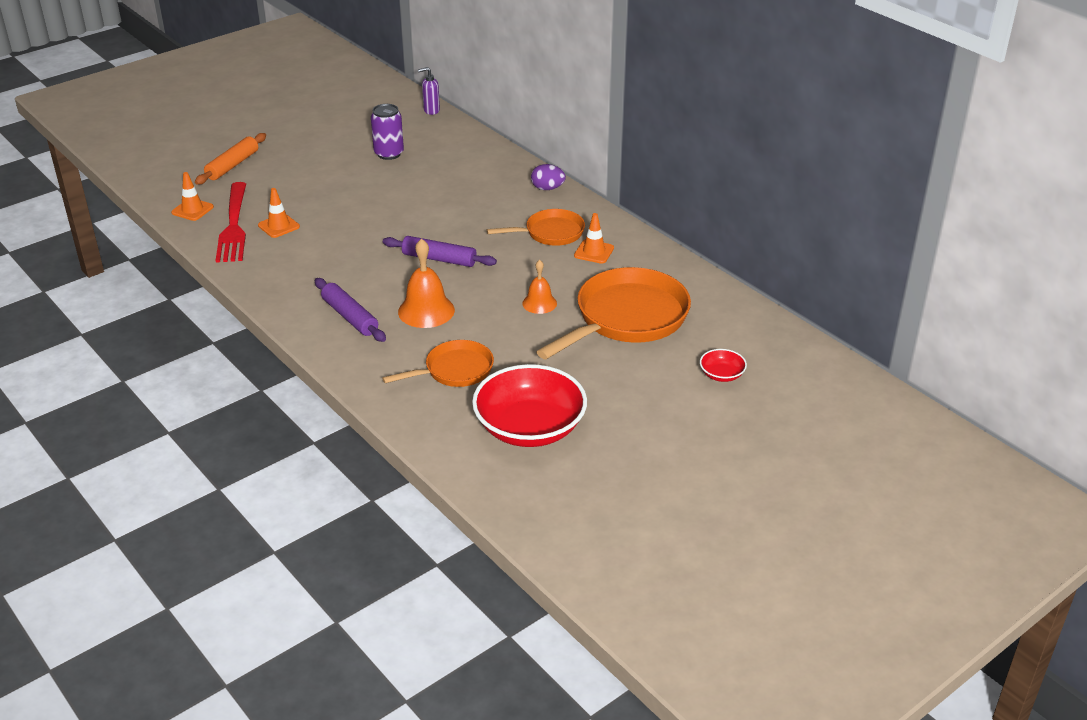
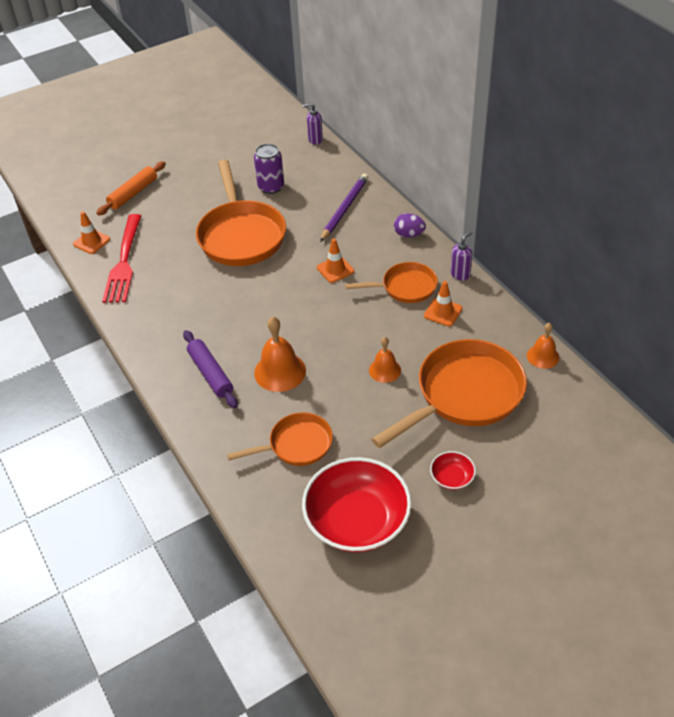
camera: 10 degrees right, 10 degrees up
orange traffic cone [258,188,300,238] -> orange traffic cone moved to [317,238,354,283]
purple rolling pin [383,236,497,267] -> none
red bowl [700,349,747,382] -> red bowl moved to [430,451,476,490]
none -> orange pan [196,160,286,266]
none -> purple pencil [320,174,368,242]
none -> purple soap dispenser [451,231,472,281]
none -> orange bell [527,323,559,369]

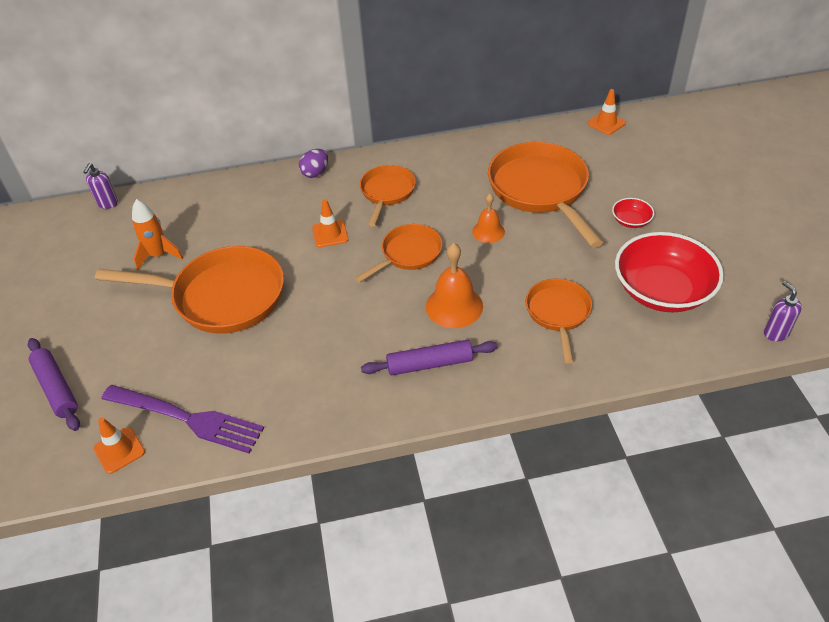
camera: 70 degrees left, 0 degrees up
orange rolling pin [96,161,166,216] -> purple rolling pin [28,338,80,431]
red fork [102,214,141,303] -> purple fork [101,385,264,454]
purple can [254,144,284,194] -> orange rocket [132,199,183,270]
purple pencil [320,174,368,242] -> none
orange traffic cone [424,281,462,326] -> orange traffic cone moved to [588,89,626,135]
purple soap dispenser [451,231,472,281] -> purple soap dispenser moved to [764,281,802,341]
orange bell [527,323,559,369] -> none
none -> orange pan [355,224,442,283]

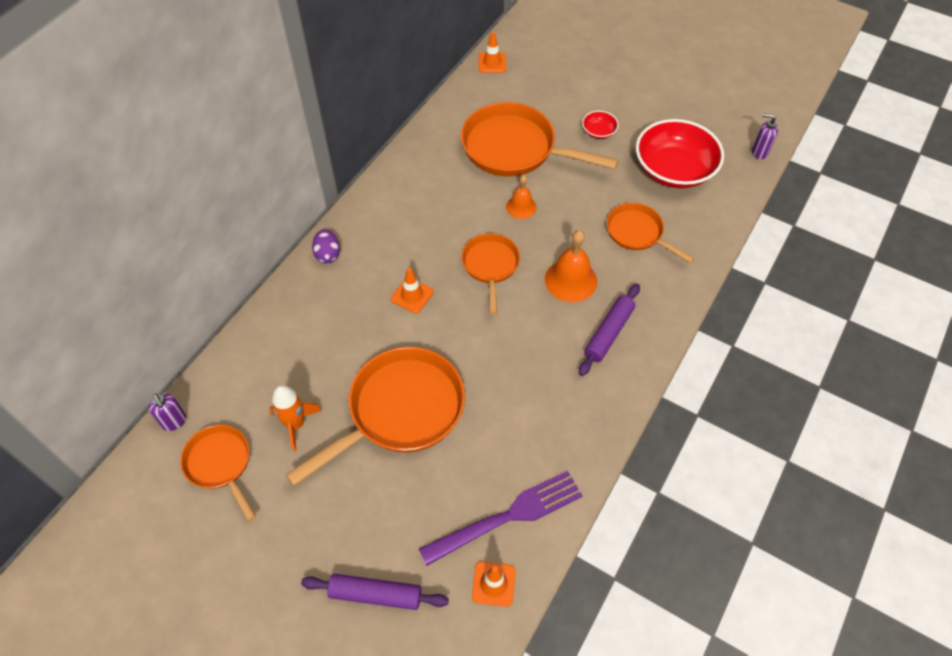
camera: 50 degrees left, 10 degrees up
orange pan [360,165,416,226] -> orange pan moved to [180,425,256,521]

